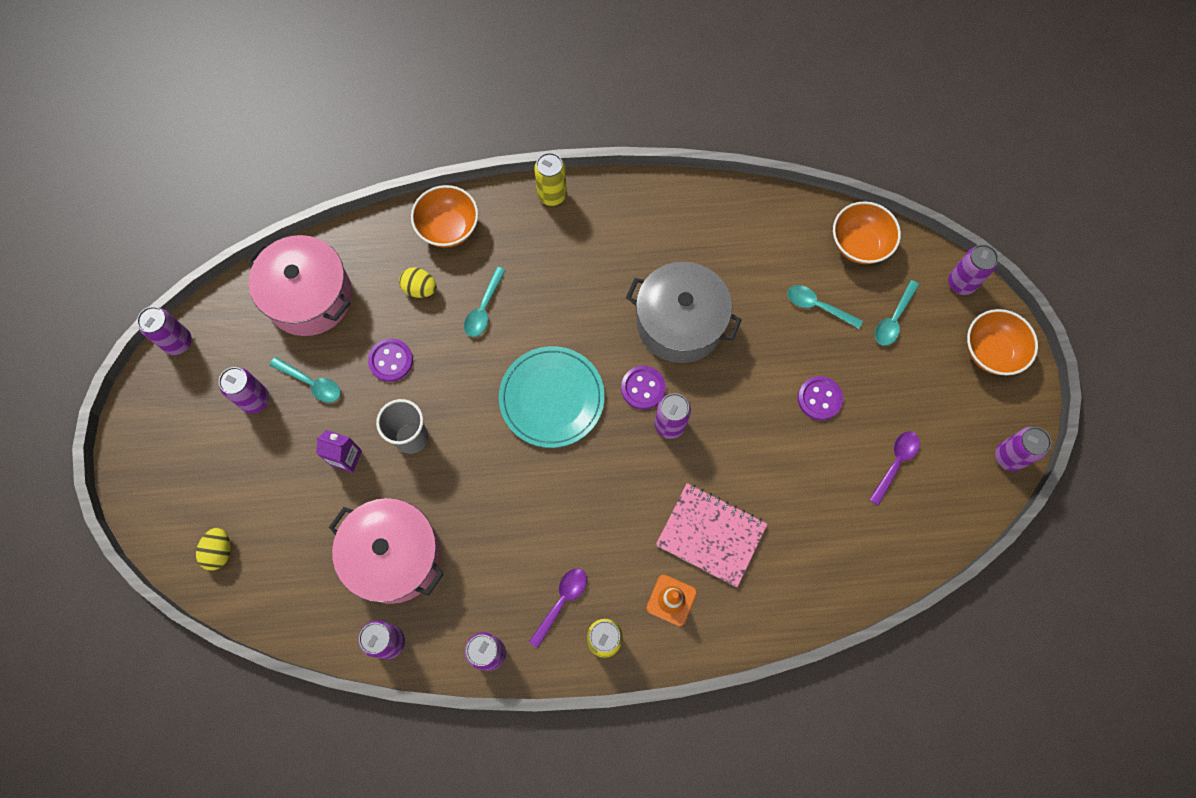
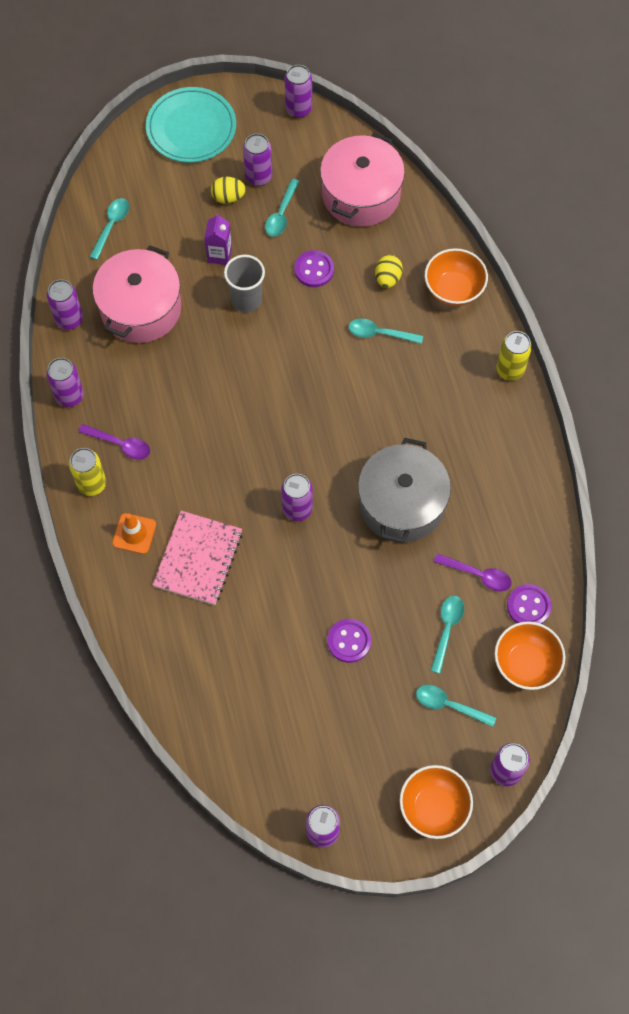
camera: 80 degrees right, 5 degrees down
yellow egg [196,528,231,570] -> yellow egg moved to [211,177,246,204]
turquoise plate [499,346,605,448] -> turquoise plate moved to [146,87,236,163]
purple button [621,366,666,410] -> purple button moved to [507,584,552,624]
purple spoon [869,431,920,506] -> purple spoon moved to [434,553,512,592]
none -> turquoise spoon [89,198,129,260]

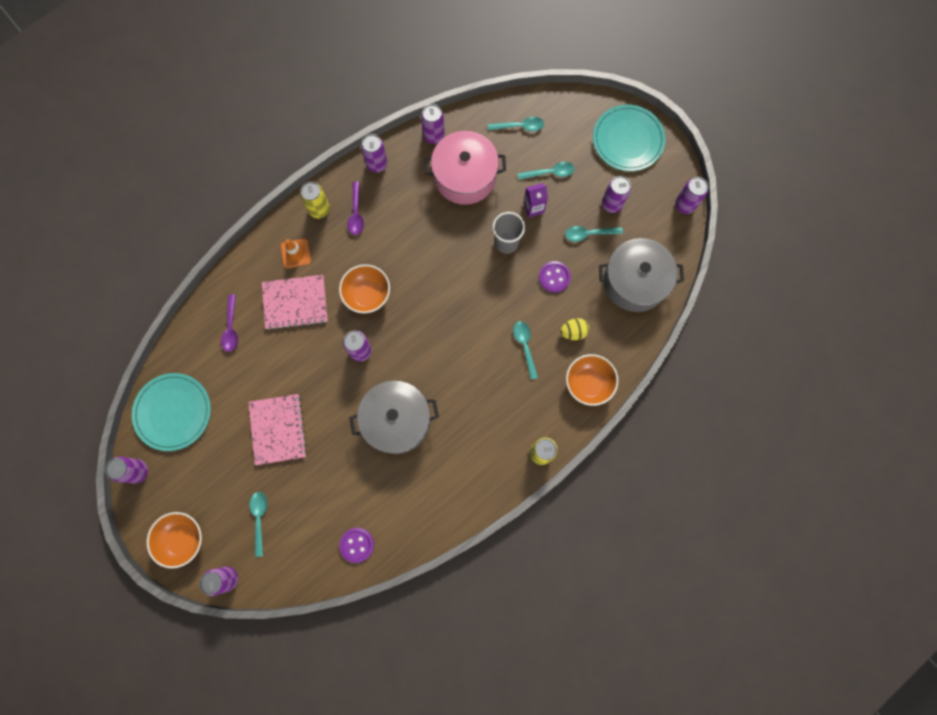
camera: 65 degrees right, 10 degrees up
yellow egg [211,177,246,204] -> none
pink pot [320,133,405,227] -> grey pot [599,238,684,312]
purple button [327,619,371,663] -> pink notebook [248,394,307,465]
turquoise spoon [430,596,464,674] -> turquoise spoon moved to [518,162,575,180]
purple spoon [434,553,512,592] -> purple spoon moved to [221,294,238,352]
orange bowl [495,621,565,690] -> orange bowl moved to [339,264,390,313]
none -> turquoise plate [132,373,211,451]

